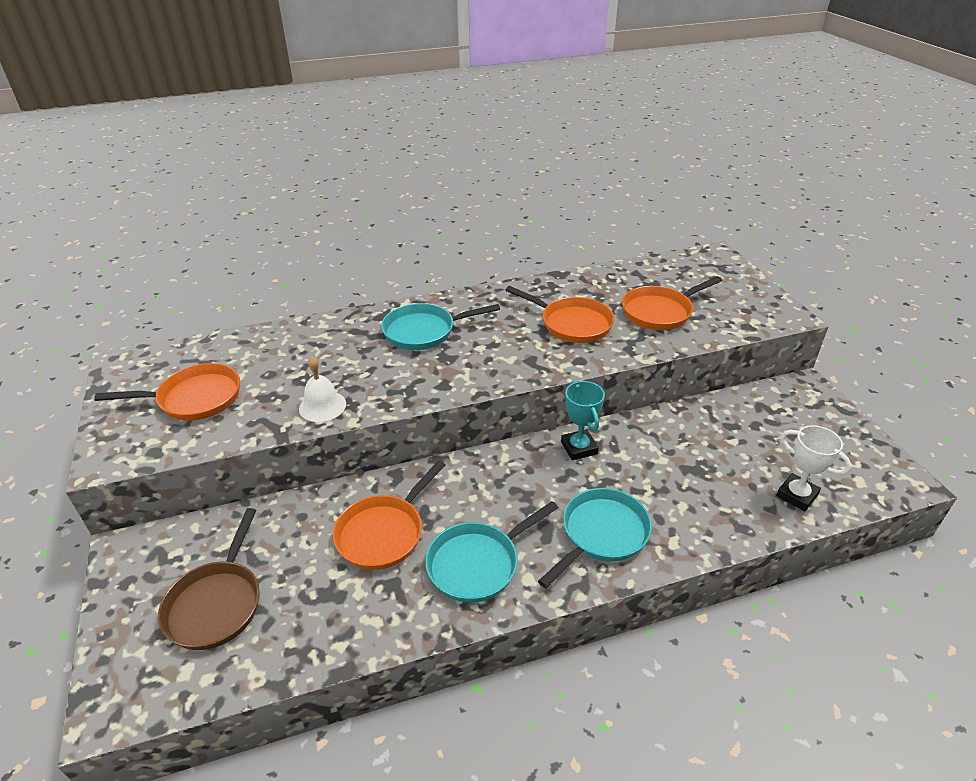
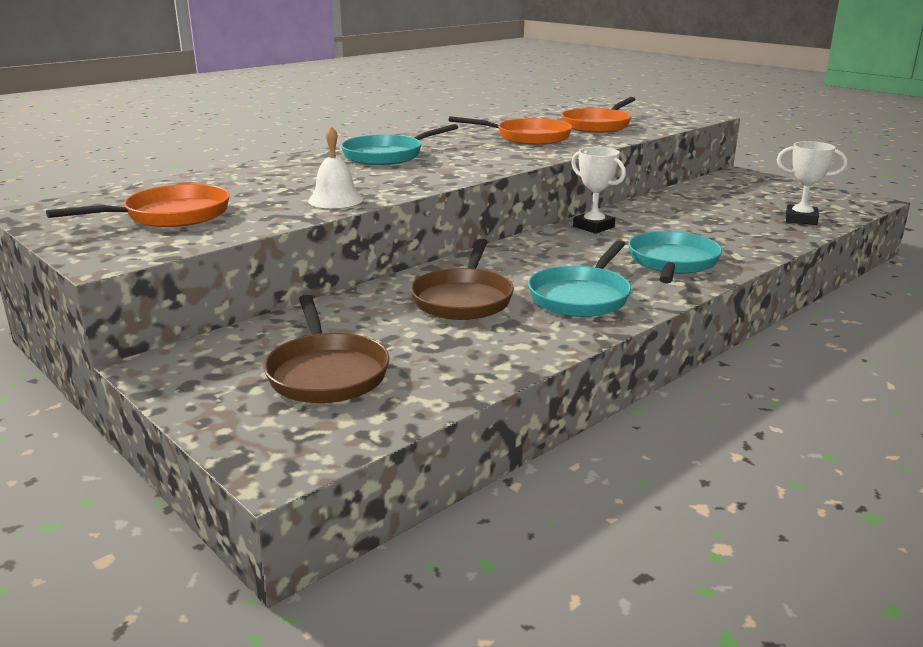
camera: 25 degrees left, 15 degrees down
orange pan [333,460,445,570] -> brown pan [410,239,514,320]
turquoise trophy [561,381,605,461] -> white trophy [571,147,626,234]

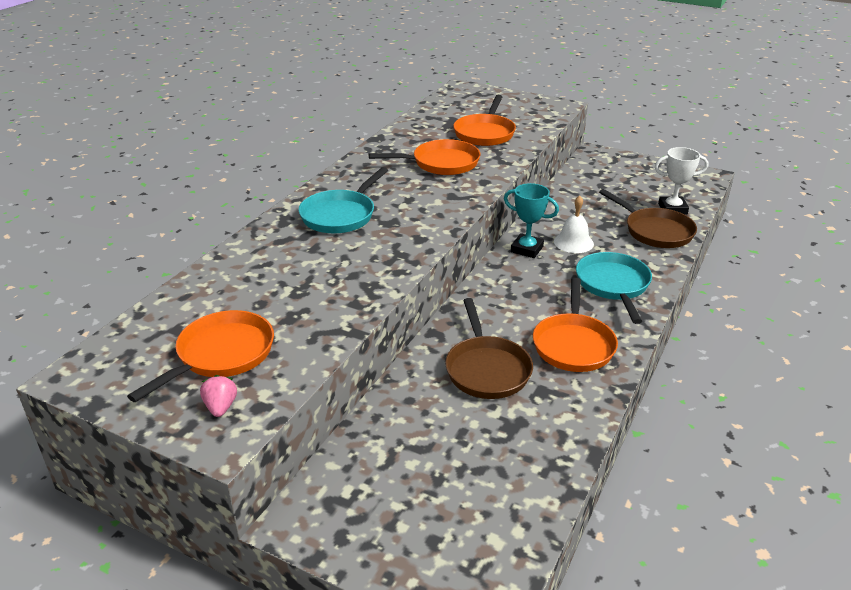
camera: 20 degrees left, 10 degrees up
brown pan [263,295,390,403] -> brown pan moved to [599,189,697,248]
white bell [308,126,363,208] -> white bell moved to [554,195,594,253]
turquoise pan [528,240,631,317] -> orange pan [533,278,618,372]
white trophy [571,147,626,234] -> turquoise trophy [504,183,559,258]
none -> pink strawberry [200,375,237,417]

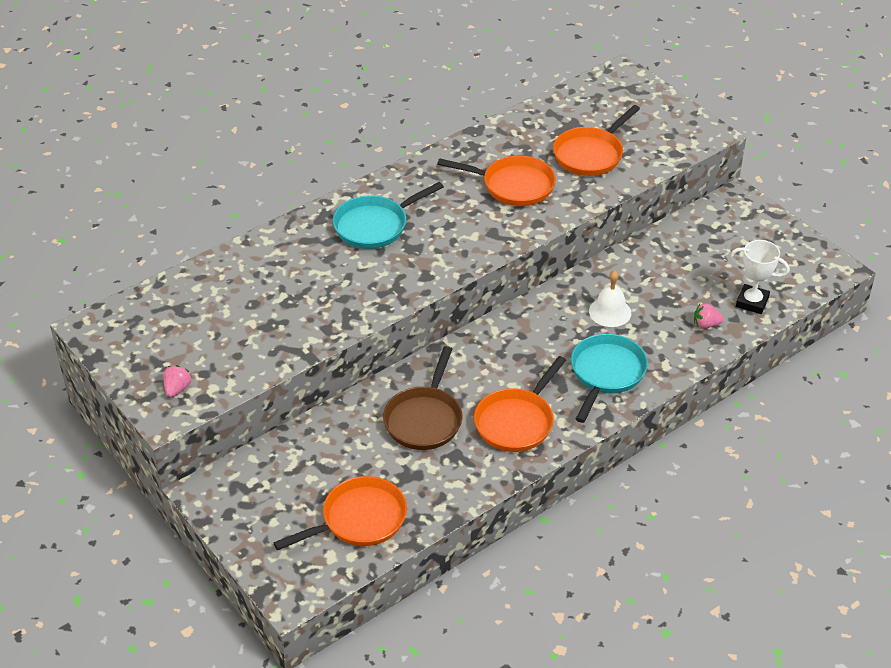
camera: 25 degrees right, 10 degrees up
orange pan [127,310,274,402] -> orange pan moved to [273,476,407,550]
turquoise trophy [504,183,559,258] -> none
brown pan [599,189,697,248] -> pink strawberry [694,303,724,329]

